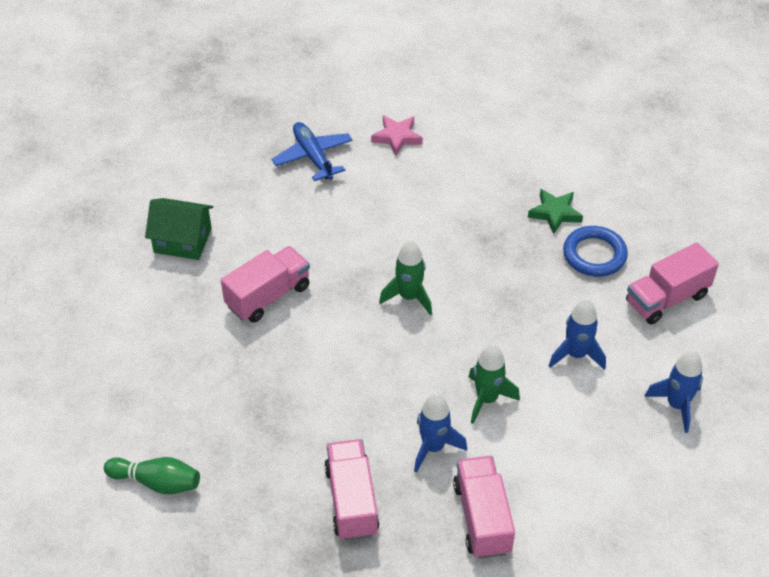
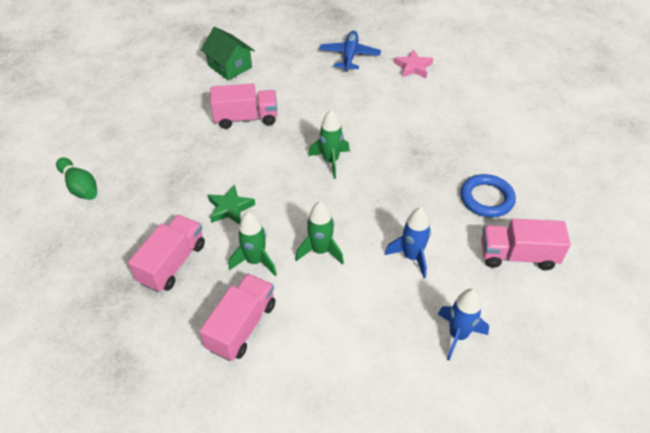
camera: 35 degrees right, 0 degrees up
blue rocket [414,393,467,473] -> green rocket [229,212,277,276]
green star [528,189,583,234] -> green star moved to [208,184,255,224]

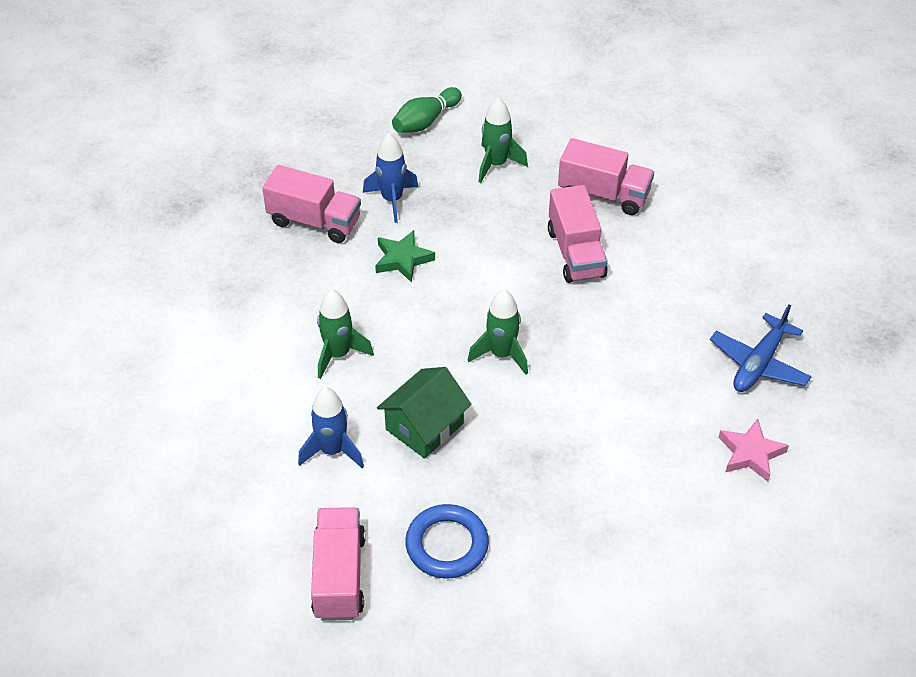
camera: 85 degrees right, 0 degrees up
pink truck [200,274,275,361] -> pink truck moved to [558,138,654,215]
green house [201,27,255,80] -> green house moved to [377,367,472,458]
green rocket [229,212,277,276] -> green rocket moved to [478,97,528,183]
blue plane [319,31,381,71] -> blue plane turned 120 degrees clockwise [710,304,812,392]
blue rocket [438,289,489,360] -> blue rocket moved to [363,133,419,223]

